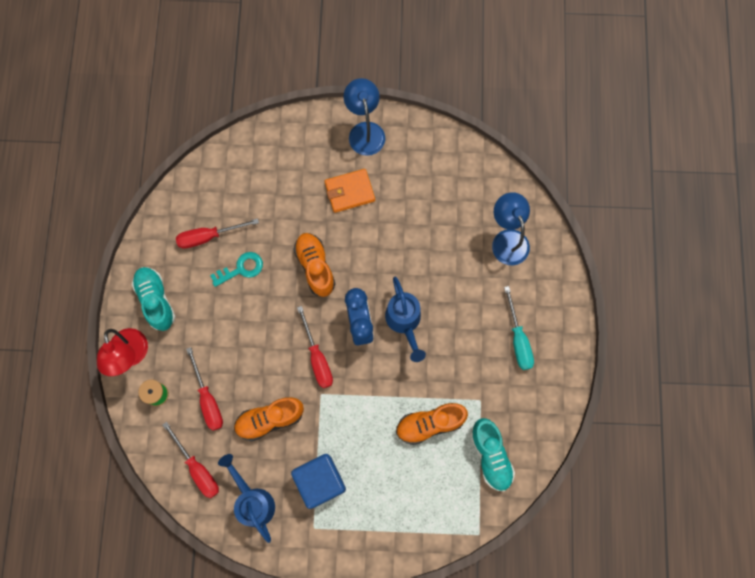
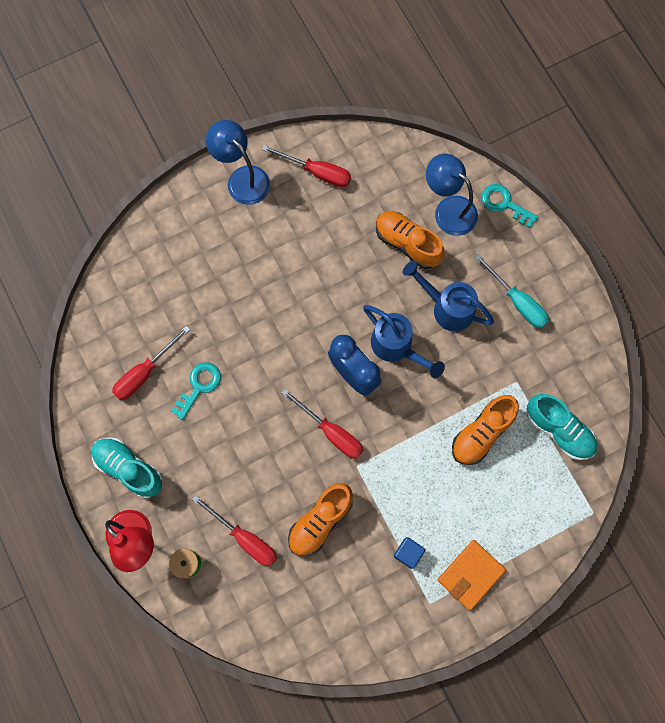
camera: 30 degrees left, 0 degrees up
red screwdriver [163,422,219,498] -> red screwdriver moved to [262,145,351,187]
blue watering can [218,454,275,543] -> blue watering can moved to [402,261,494,331]
blue cube [291,454,346,509] -> blue cube [394,537,425,569], size x0.49
orange shoe [293,233,335,297] -> orange shoe moved to [376,211,444,269]
orange wallet [325,169,375,213] -> orange wallet moved to [438,540,506,610]
none -> turquoise key [482,184,538,228]

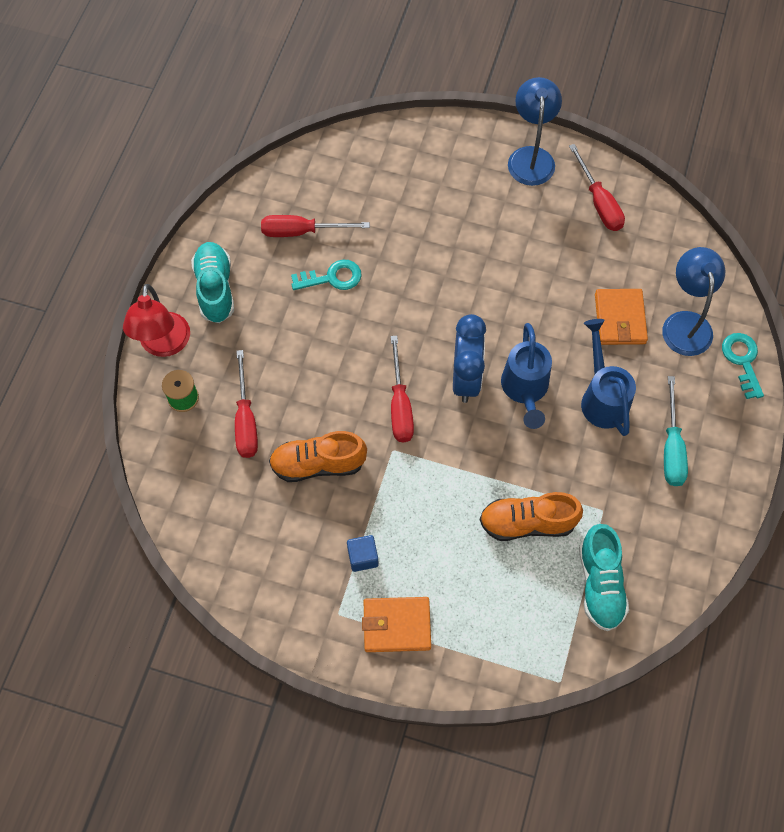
camera: 45 degrees right, 10 degrees down
orange shoe [376,211,444,269] -> orange wallet [595,289,648,345]

